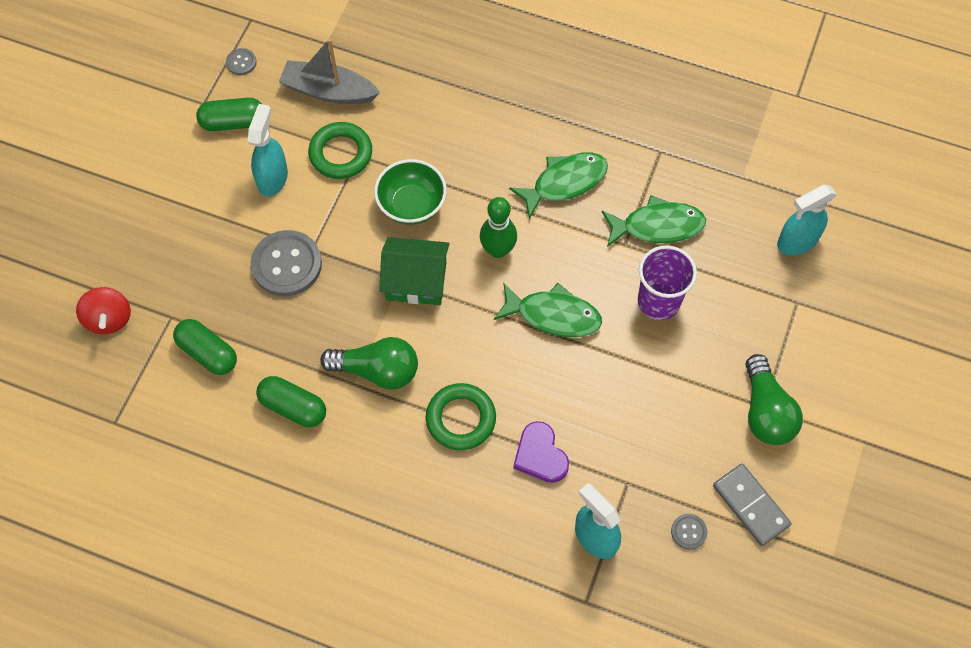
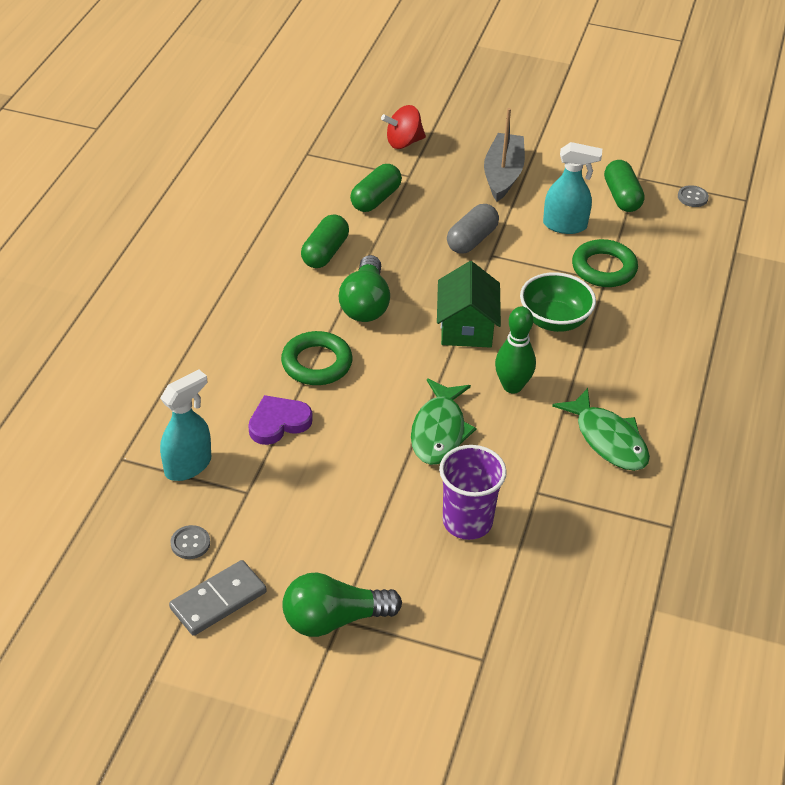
camera: 85 degrees right, 20 degrees down
grey button [251,230,322,296] -> grey capsule [447,204,499,254]
grey boat [279,39,380,104] -> grey boat moved to [484,108,525,201]
green fish [602,195,706,247] -> none
turquoise spray bottle [777,185,837,255] -> none

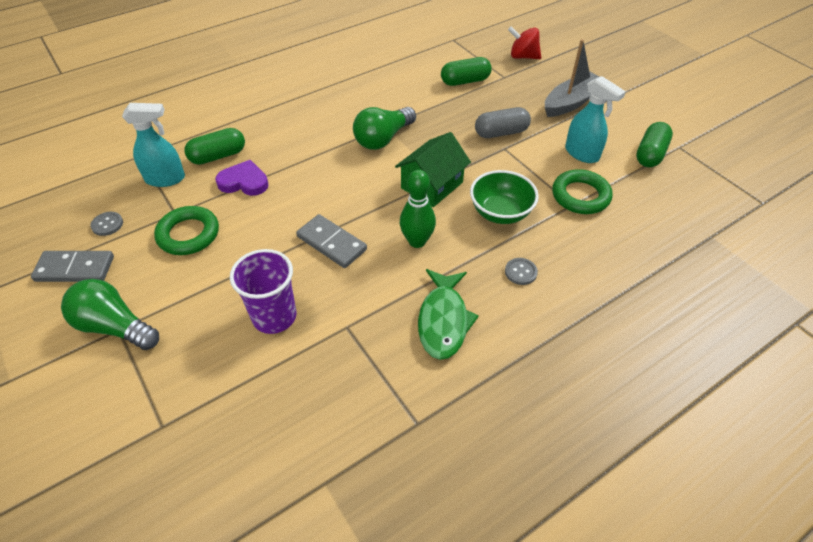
camera: 40 degrees right, 5 degrees up
green ring [281,331,353,385] -> green ring moved to [154,206,219,255]
green capsule [301,214,349,268] -> green capsule moved to [184,128,245,165]
green fish [411,378,476,465] -> grey domino [296,214,367,268]
grey button [678,185,709,207] -> grey button moved to [505,258,538,285]

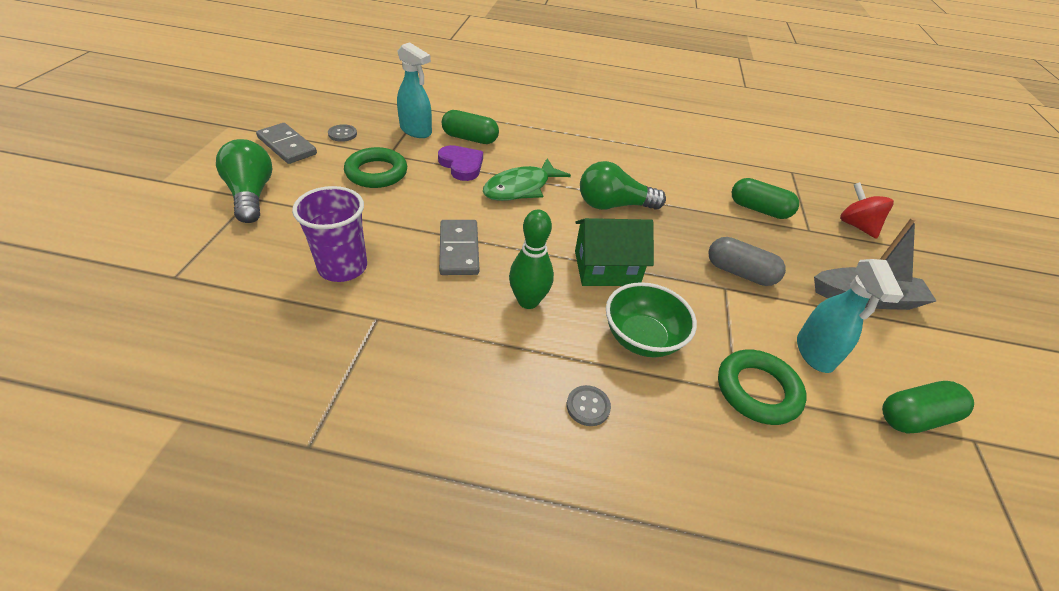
camera: 40 degrees right, 5 degrees down
green fish [418,269,479,360] -> green fish moved to [483,158,571,201]

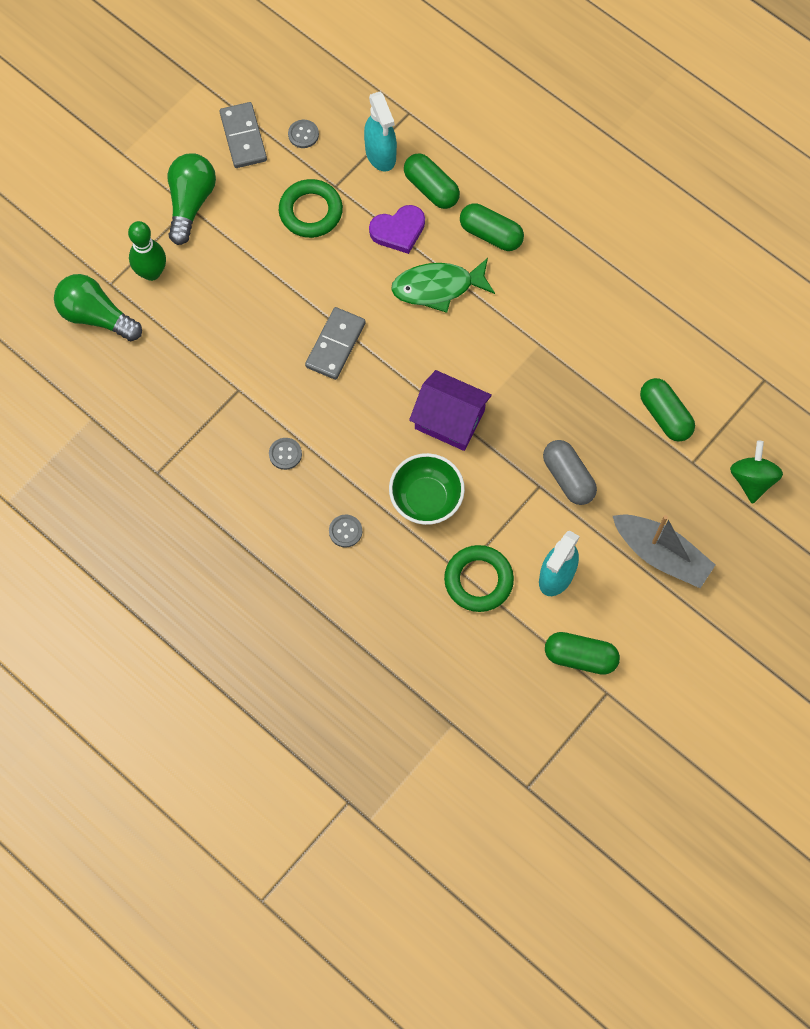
camera: 35 degrees right, 25 degrees up
purple cup [292,186,367,282] -> none
purple heart [438,145,483,181] -> purple heart turned 75 degrees clockwise [369,205,425,254]
green bowling pin [509,210,554,309] -> green bowling pin moved to [128,221,166,281]
green house [575,218,654,286] -> purple house [409,370,492,451]
green light bulb [580,161,666,210] -> green light bulb moved to [54,274,142,341]
red spinning top [840,182,894,239] -> green spinning top [730,440,783,504]
none -> grey button [269,438,302,470]
none -> green capsule [460,203,524,251]

